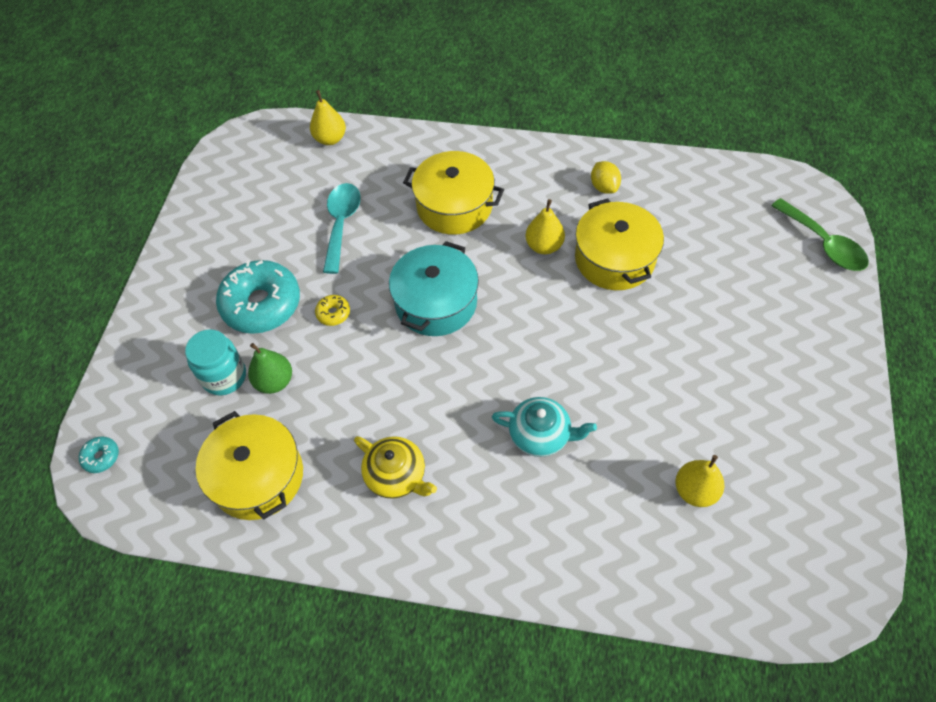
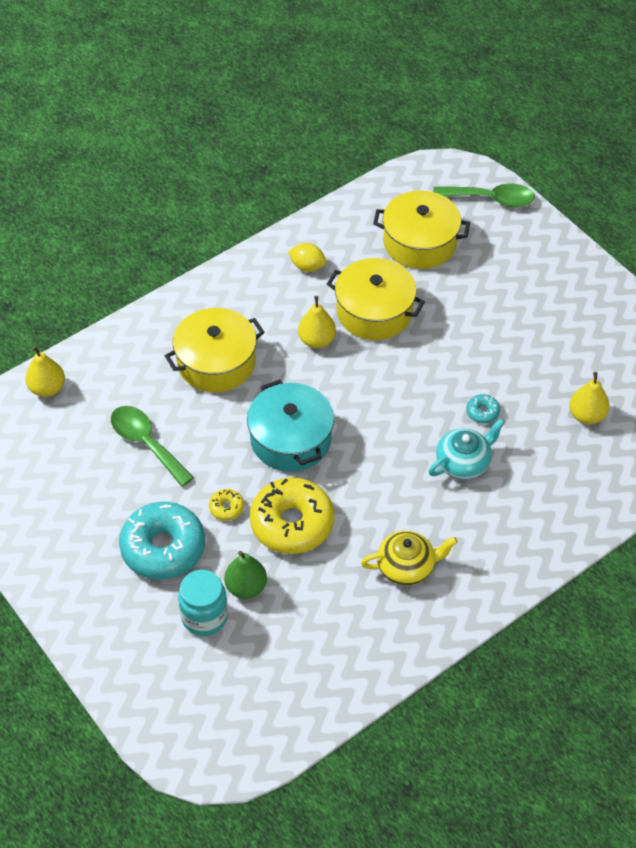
camera: 50 degrees left, 5 degrees down
turquoise donut [79,436,119,473] -> turquoise donut moved to [466,394,500,424]
yellow pot [196,411,303,520] -> yellow pot moved to [373,190,470,269]
turquoise spoon [323,183,361,274] -> green spoon [111,406,194,487]
none -> yellow donut [250,477,334,554]

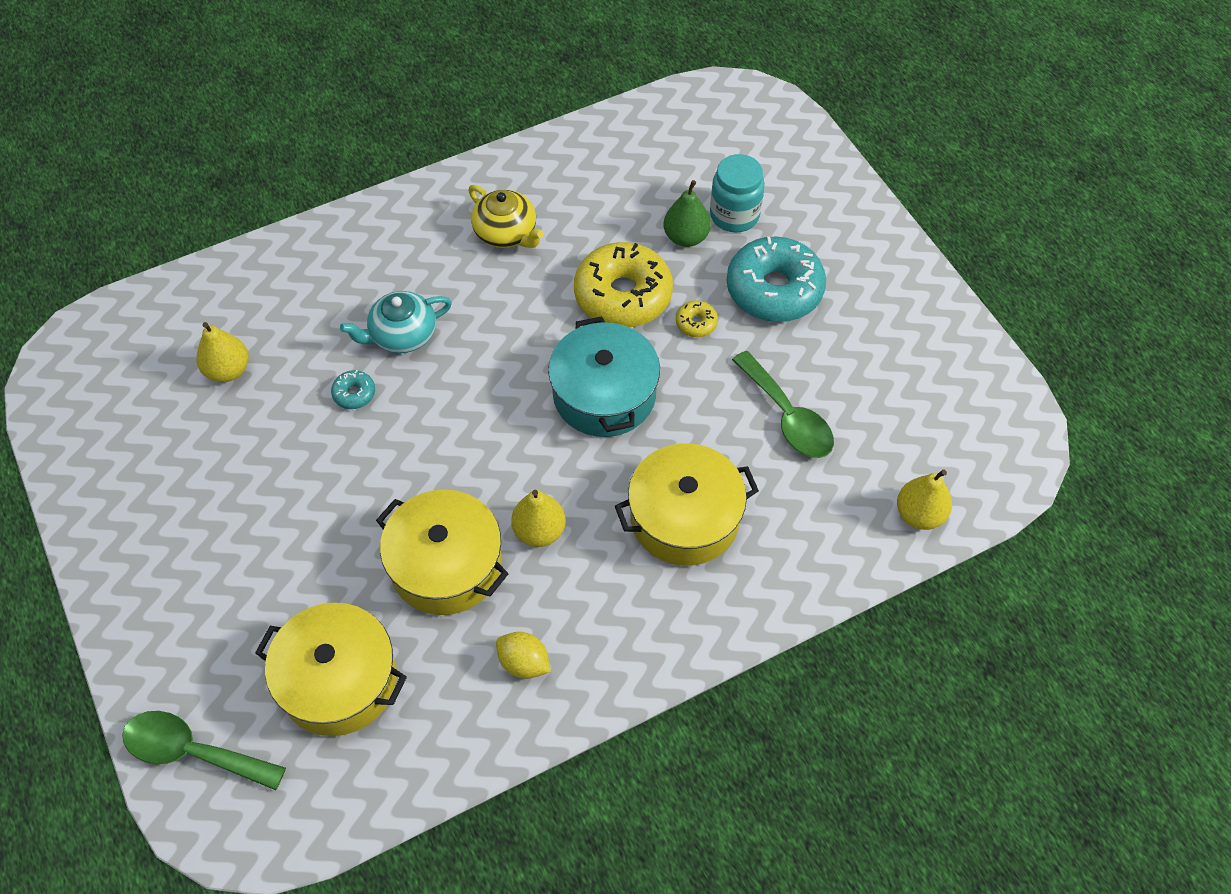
camera: 170 degrees left, 5 degrees up
yellow teapot [361,531,458,586] -> yellow teapot turned 135 degrees counterclockwise [468,185,544,248]

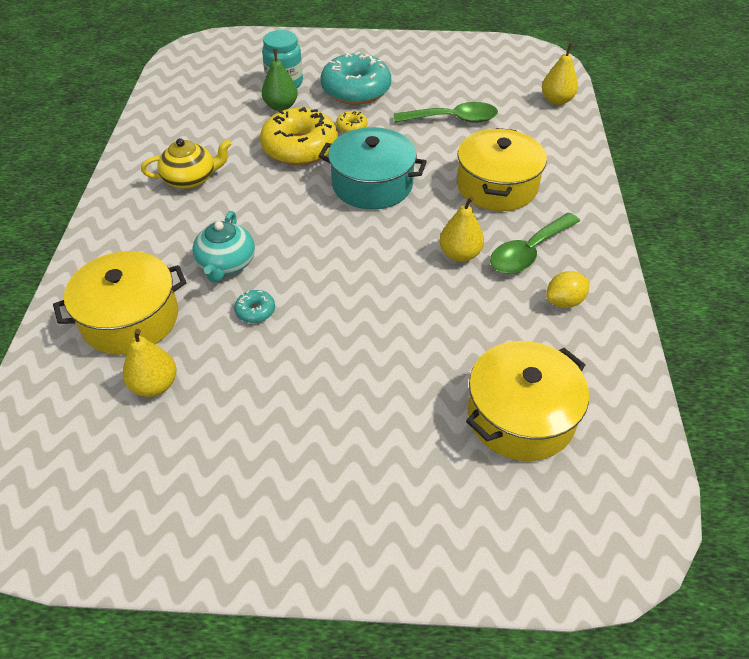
camera: 60 degrees left, 10 degrees down
green spoon [122,711,286,790] -> green spoon moved to [490,213,580,274]
yellow pot [376,489,509,615] -> yellow pot moved to [53,251,186,355]

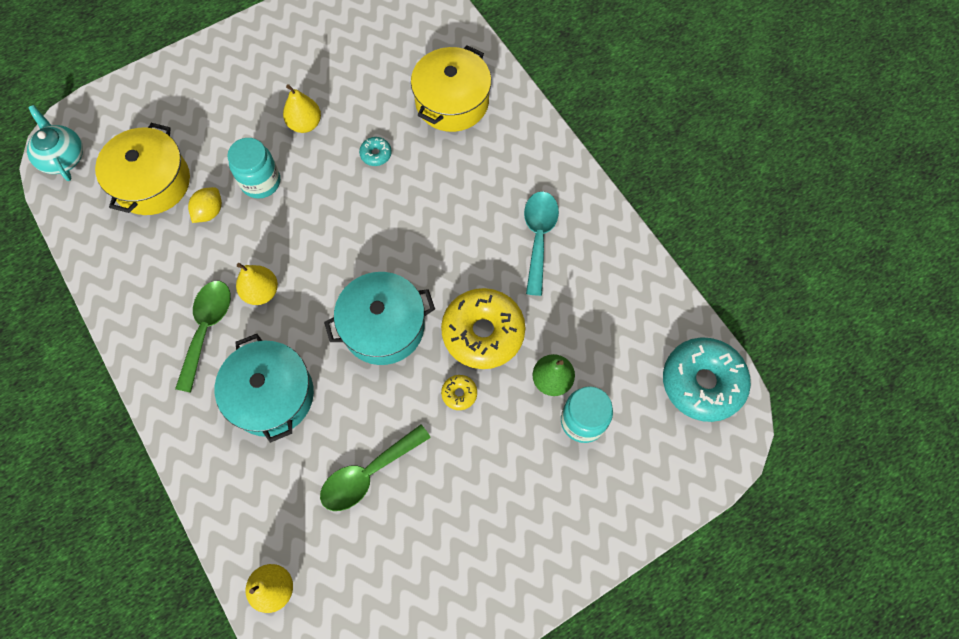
camera: 145 degrees right, 20 degrees up
yellow pear [123,329,176,397] -> yellow pear moved to [283,84,321,133]
yellow teapot [141,138,232,189] -> turquoise spoon [524,192,559,296]
turquoise teapot [192,211,255,283] -> turquoise teapot moved to [27,105,83,181]
turquoise donut [320,52,391,104] -> turquoise donut moved to [663,337,751,422]
yellow pot [457,128,547,211] -> turquoise pot [215,334,314,443]
yellow lemon [546,271,590,308] -> yellow lemon moved to [188,187,222,223]
none -> turquoise jar [227,138,280,199]

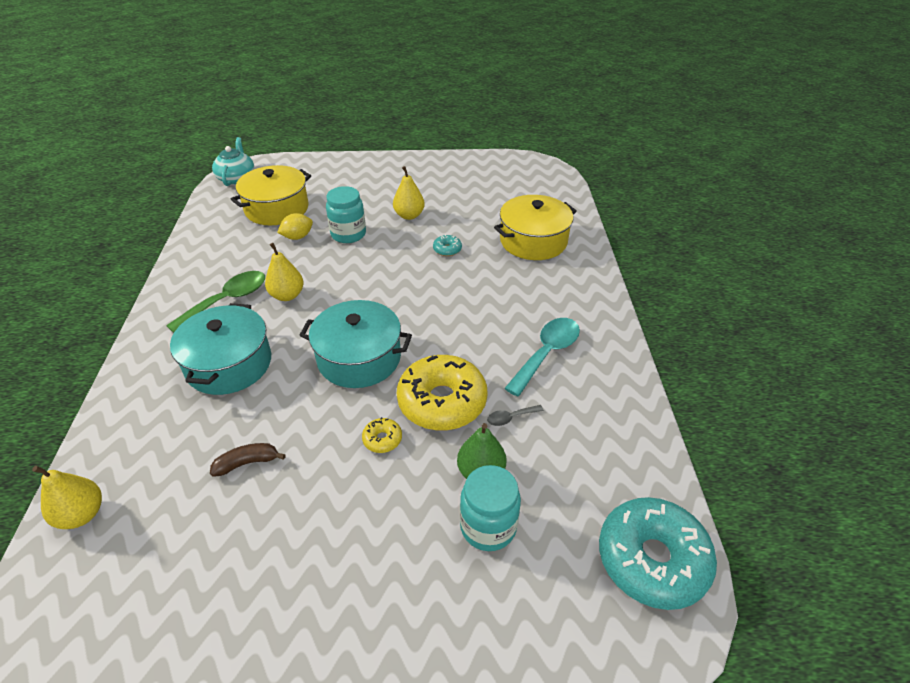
camera: 30 degrees right, 25 degrees down
green spoon [320,424,431,511] -> brown banana [210,443,286,477]
none -> grey spoon [487,405,544,426]

